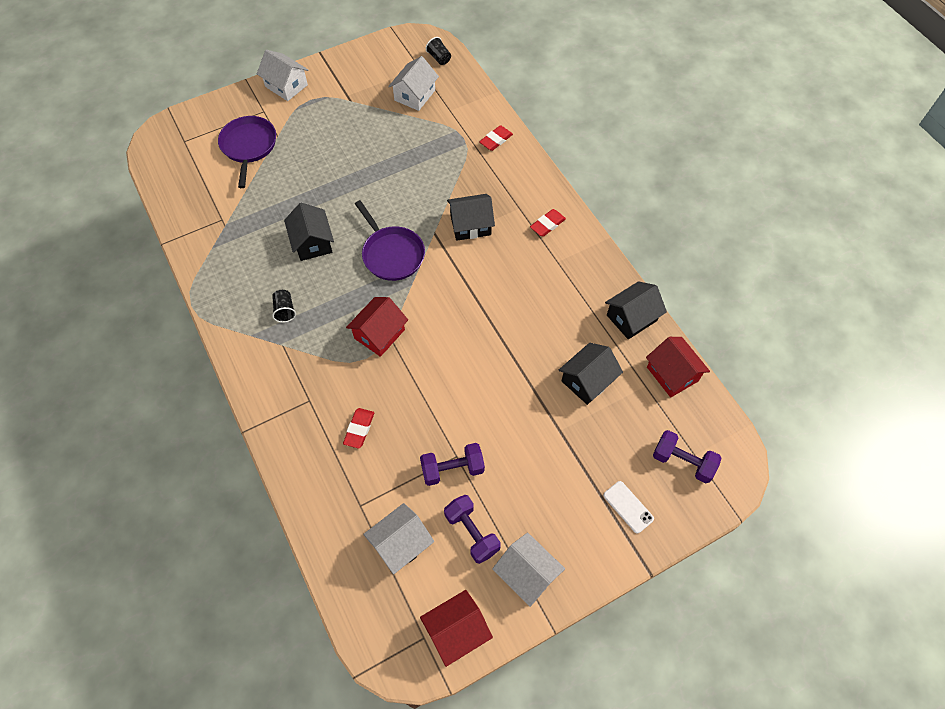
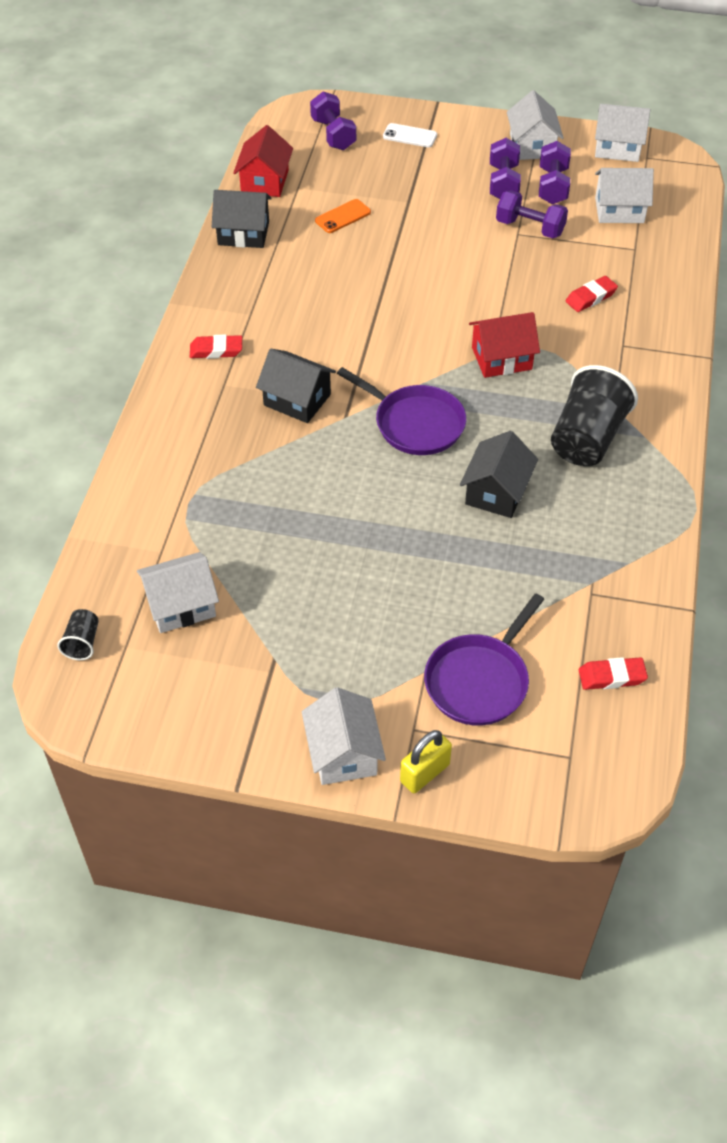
camera: 140 degrees left, 10 degrees down
black cup [272,290,296,322] -> black cup [551,365,638,466], size x2.19
purple pan [355,200,425,281] -> purple pan turned 120 degrees clockwise [337,367,466,455]
red house [420,590,493,667] -> white house [595,104,650,162]
red eraser [479,125,513,151] -> red eraser moved to [579,657,648,690]
black house [559,343,623,405] -> orange phone [315,199,371,233]
white phone [603,481,654,533] -> white phone turned 75 degrees counterclockwise [383,123,437,147]
none -> yellow padlock [400,730,452,793]
none -> purple dumbbell [490,138,521,199]

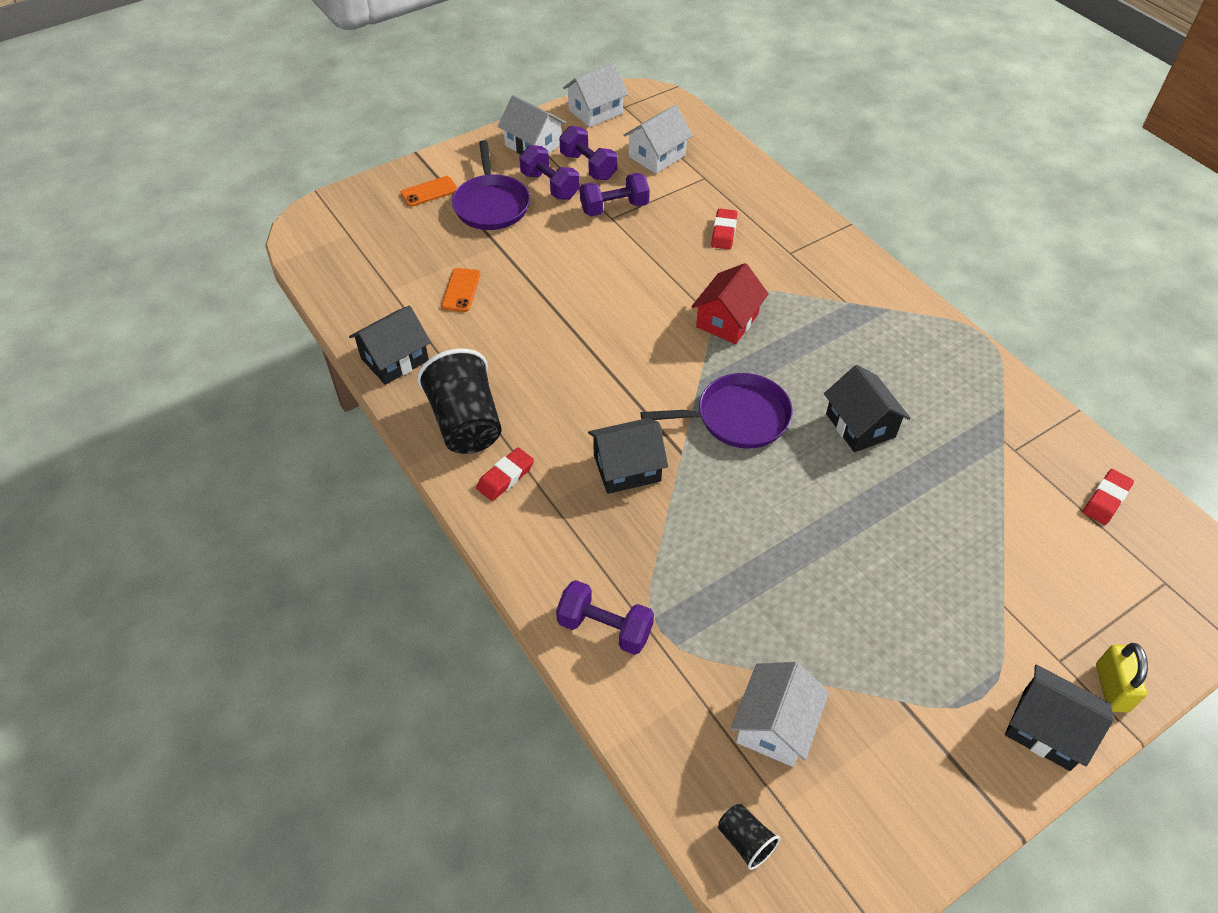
camera: 45 degrees left, 0 degrees up
red house [233,125,293,197] -> none
white house [302,687,386,785] -> black house [1005,665,1114,771]
purple dumbbell [310,91,356,150] -> purple dumbbell moved to [556,580,654,655]
white phone [383,123,437,147] -> orange phone [400,176,457,207]
purple pan [424,593,544,726] -> purple pan moved to [452,140,530,230]
black cup [551,365,638,466] -> black cup moved to [417,348,502,454]

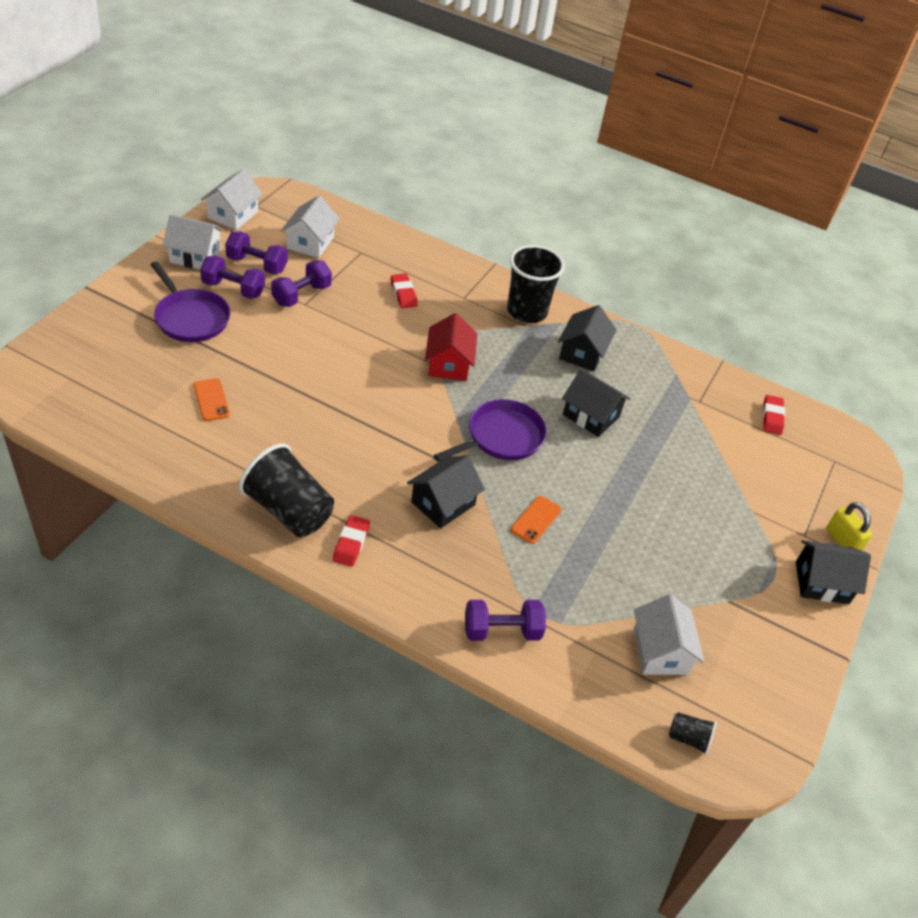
camera: 35 degrees left, 5 degrees down
black house [349,306,431,385] -> black house moved to [558,305,616,372]
orange phone [400,176,457,207] -> orange phone moved to [511,496,561,544]
none -> black cup [507,245,565,323]

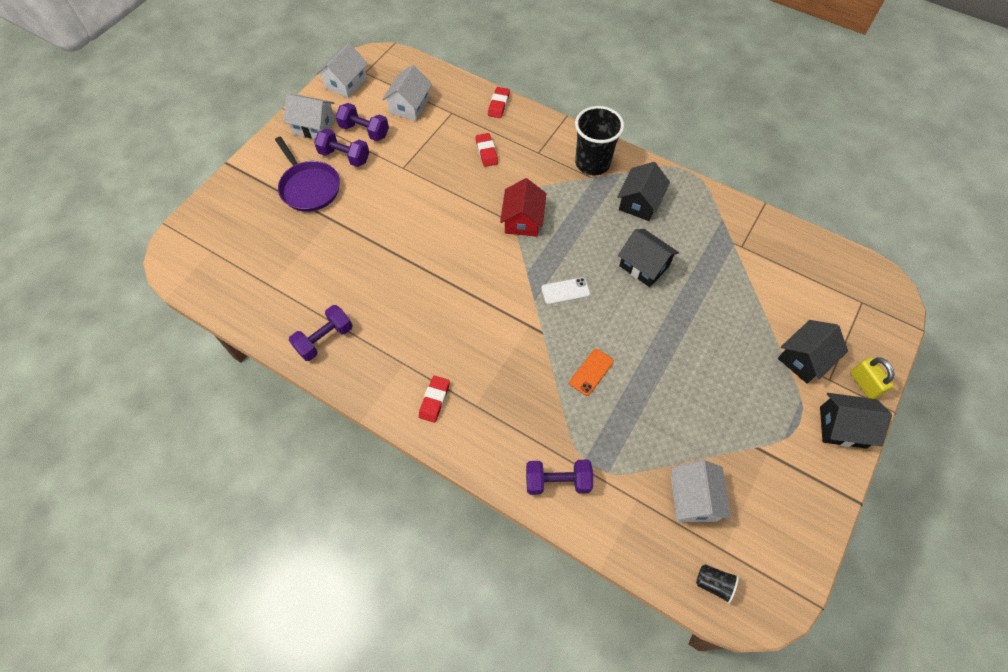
camera: 10 degrees right, 15 degrees up
orange phone [194,378,230,421] -> none
black cup [239,444,334,537] -> none
purple dumbbell [271,260,332,307] -> purple dumbbell moved to [289,305,353,361]
black house [407,455,485,528] -> black house moved to [778,320,848,384]
purple pan [434,399,547,462] -> white phone [541,277,590,305]
red eraser [763,395,785,435] -> red eraser moved to [488,87,510,118]

